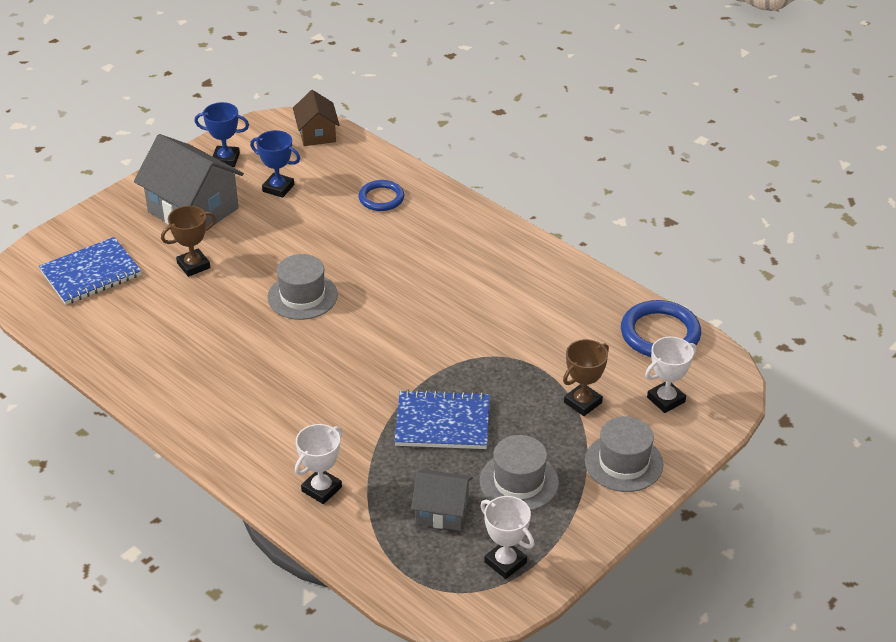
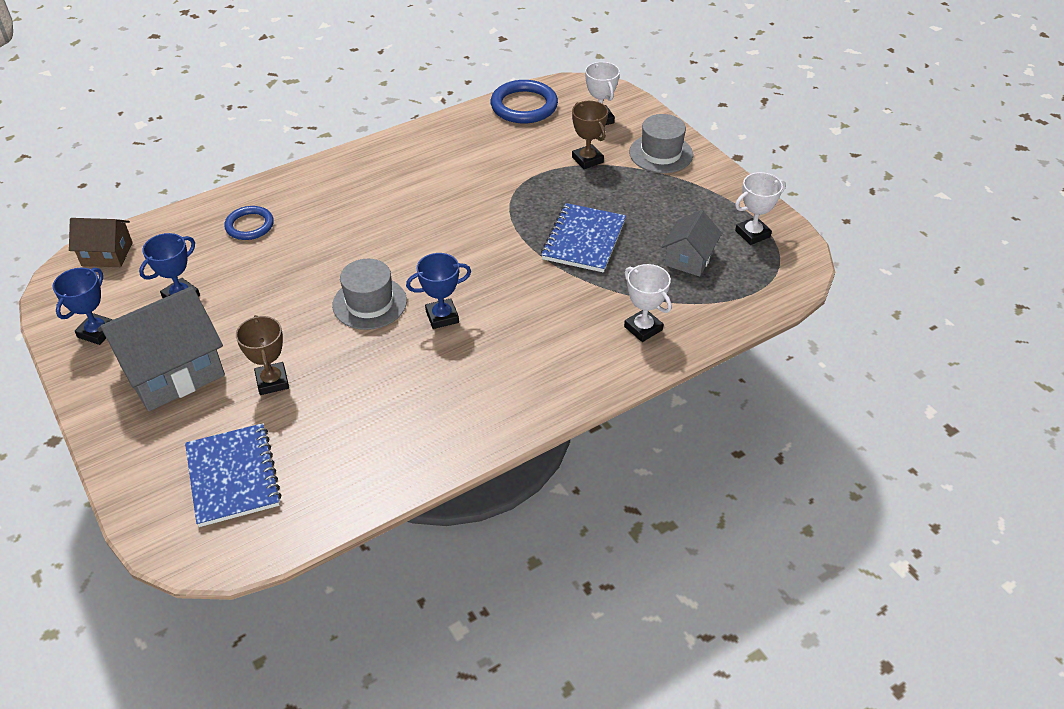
camera: 75 degrees left, 5 degrees up
grey hat [479,435,559,511] -> none
none -> blue trophy [406,253,471,329]

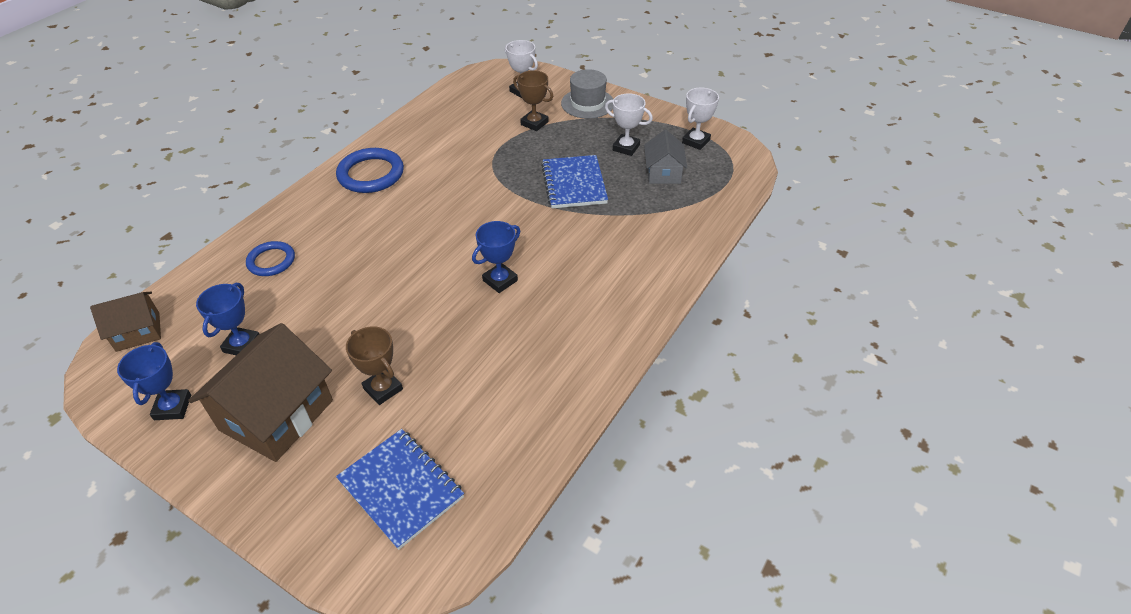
camera: 25 degrees left, 0 degrees up
grey house [97,286,225,411] -> brown house [188,323,333,462]
grey hat [332,259,407,330] -> none
blue ring [491,80,558,123] -> blue ring moved to [336,148,404,193]
white trophy [624,264,672,342] -> white trophy moved to [605,93,653,156]

